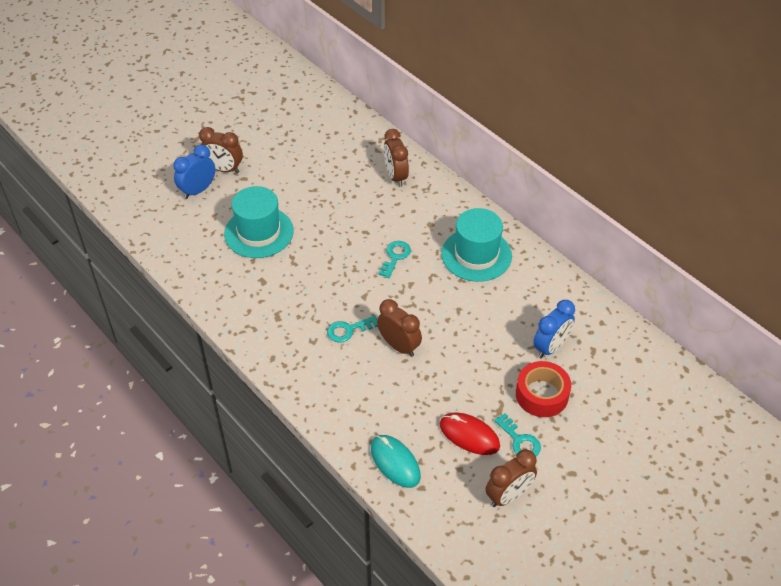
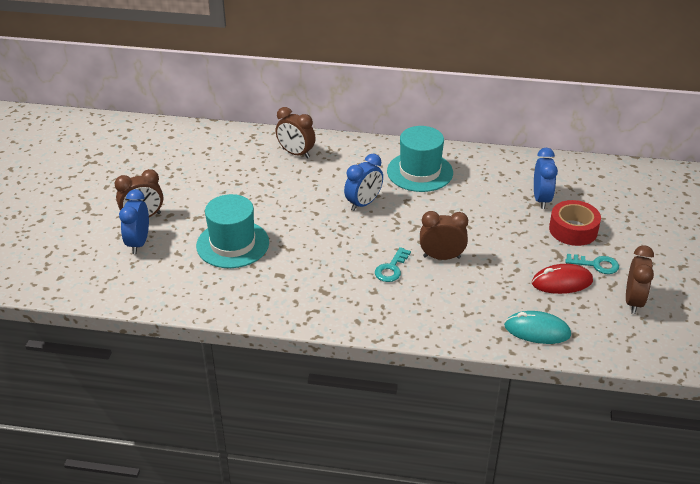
camera: 40 degrees left, 10 degrees down
turquoise key [378,241,411,278] -> blue clock [344,154,383,211]

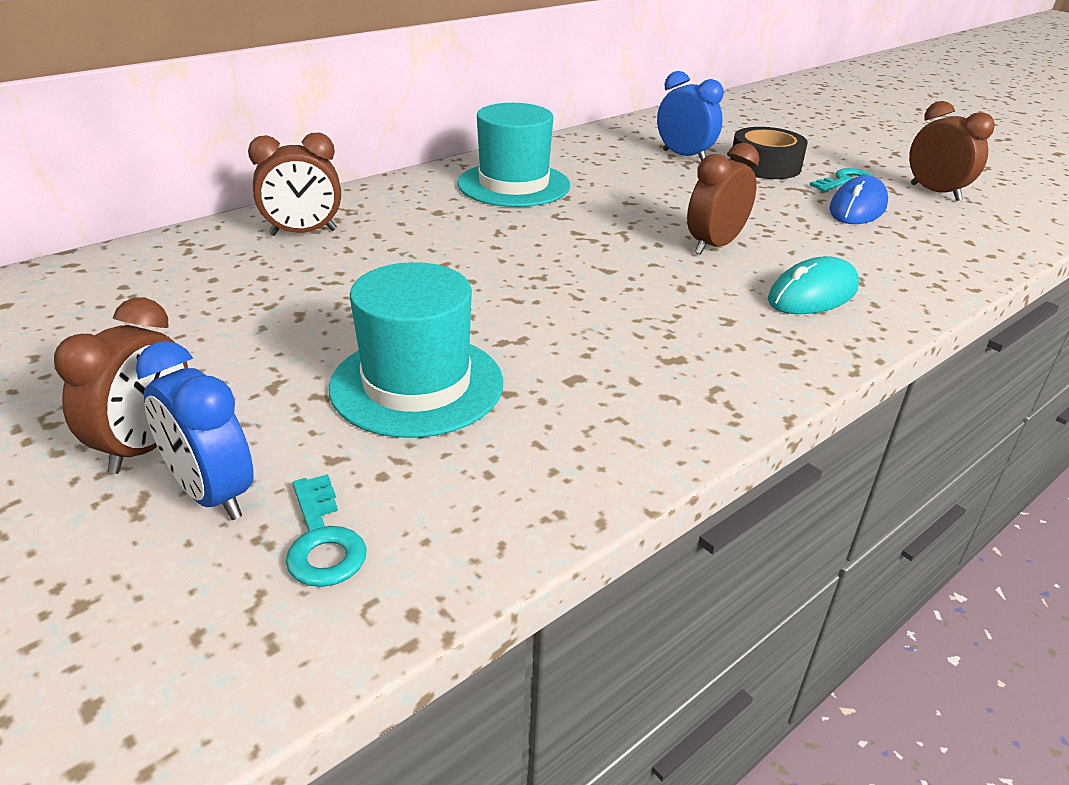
camera: 50 degrees left, 5 degrees down
blue clock [344,154,383,211] -> none
turquoise key [375,247,411,282] -> turquoise key moved to [286,474,367,587]
turquoise mouse [504,311,571,344] -> turquoise mouse moved to [768,256,859,314]
red mouse [532,264,593,294] -> blue mouse [829,175,888,224]
red tape [549,200,601,246] -> black tape [730,127,807,179]

